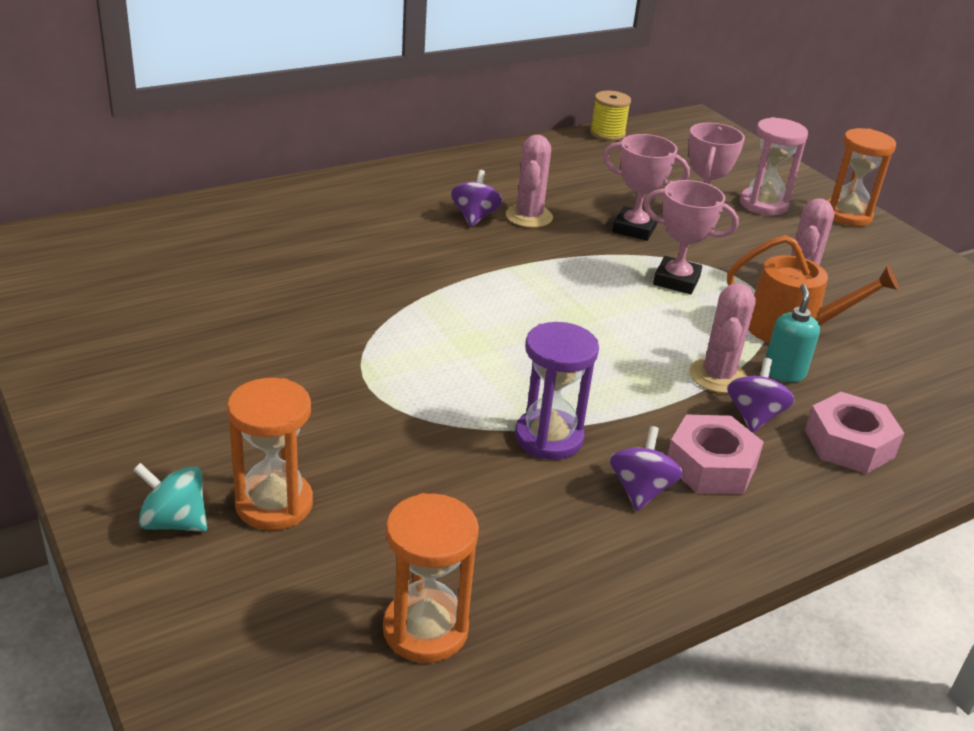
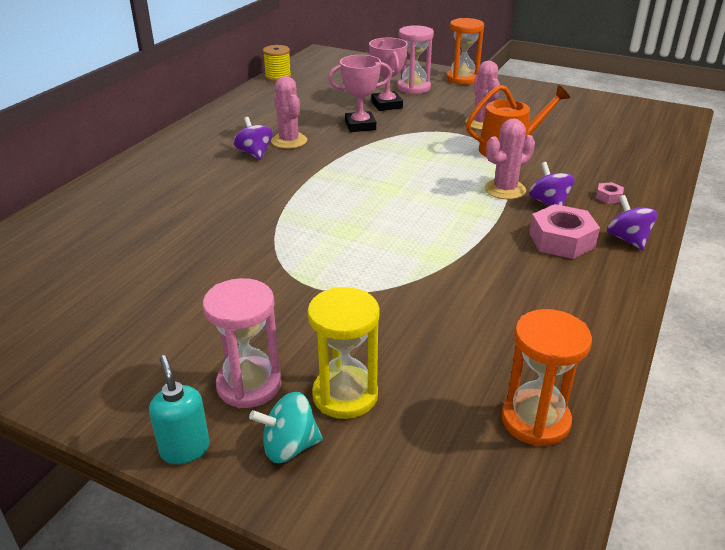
camera: 30 degrees left, 0 degrees up
orange hourglass [227,378,313,530] -> yellow hourglass [308,287,380,419]
purple hourglass [515,322,599,460] -> none
purple spinning top [610,426,683,511] -> purple spinning top moved to [607,195,658,250]
pink trophy [644,180,739,294] -> none
pink cactus [690,283,756,393] -> pink cactus turned 75 degrees clockwise [485,119,535,199]
turquoise soap dispenser [766,284,820,382] -> turquoise soap dispenser moved to [149,355,210,464]
pink nut [805,392,904,474] -> pink nut [596,182,624,204], size x0.47
none -> pink hourglass [203,278,282,408]

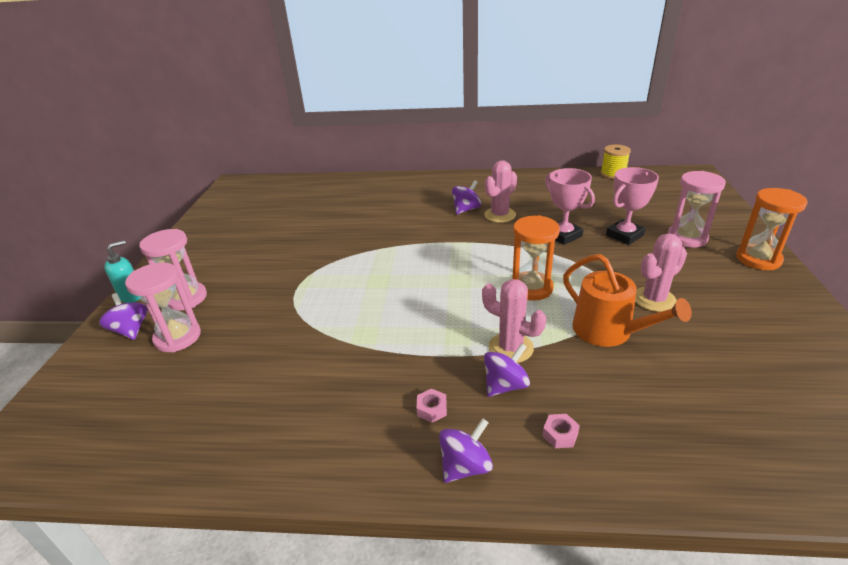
camera: 70 degrees right, 0 degrees up
turquoise spinning top [249,392,323,463] -> purple spinning top [99,293,148,340]
yellow hourglass [308,287,380,419] -> pink hourglass [125,262,201,353]
orange hourglass [501,309,592,446] -> orange hourglass moved to [512,215,560,301]
pink nut [529,204,600,259] -> pink nut [417,389,447,423], size x0.47

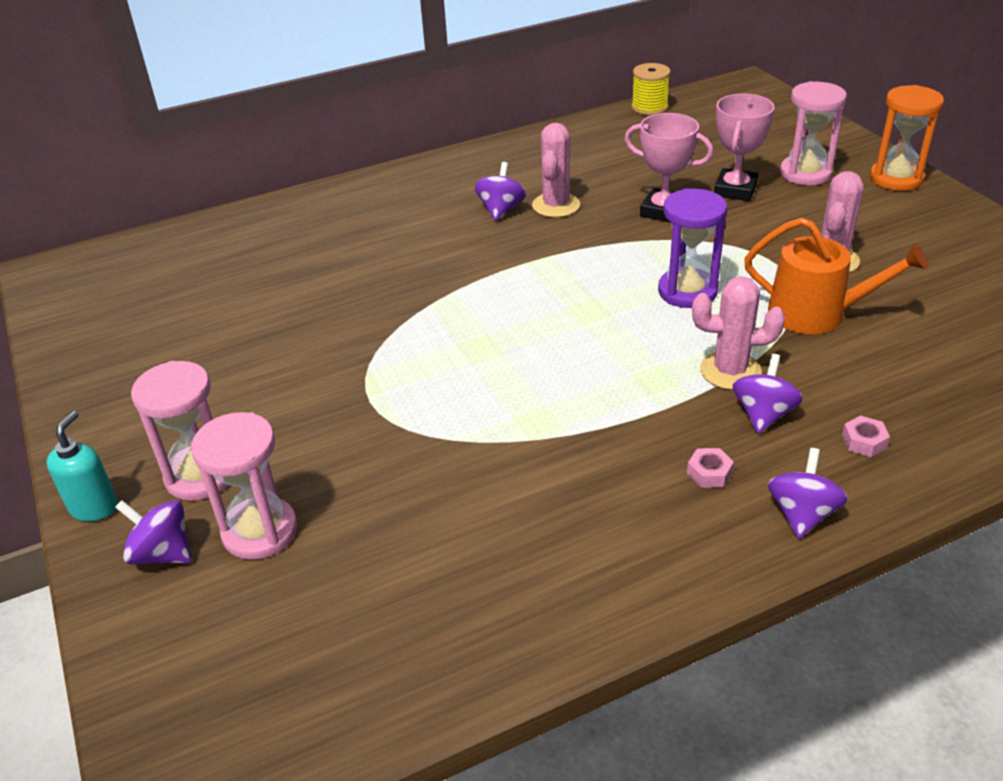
camera: 30 degrees left, 5 degrees up
orange hourglass [512,215,560,301] -> purple hourglass [658,188,727,308]

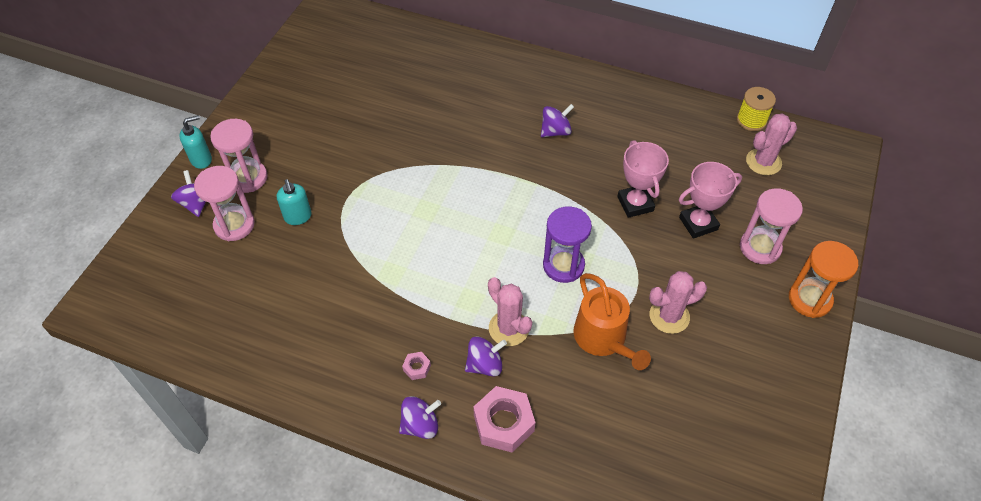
camera: 45 degrees right, 15 degrees up
pink cactus [532,123,580,217] -> pink cactus moved to [746,114,797,175]
pink nut [842,416,890,457] -> pink nut [473,386,536,453], size x2.15
none -> turquoise soap dispenser [277,179,312,225]

